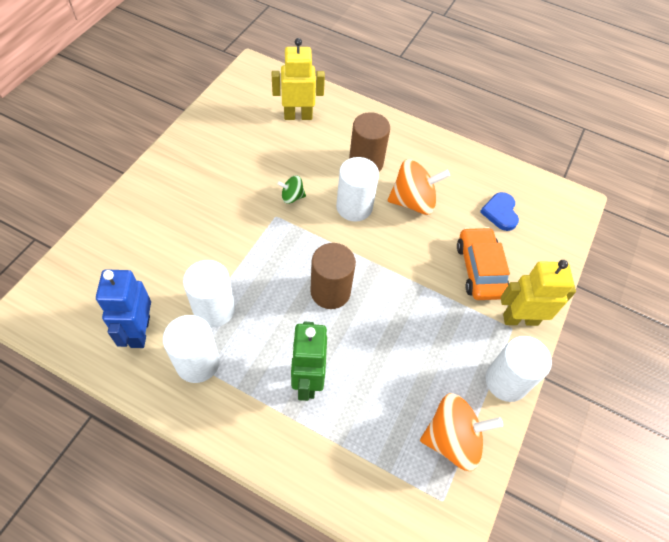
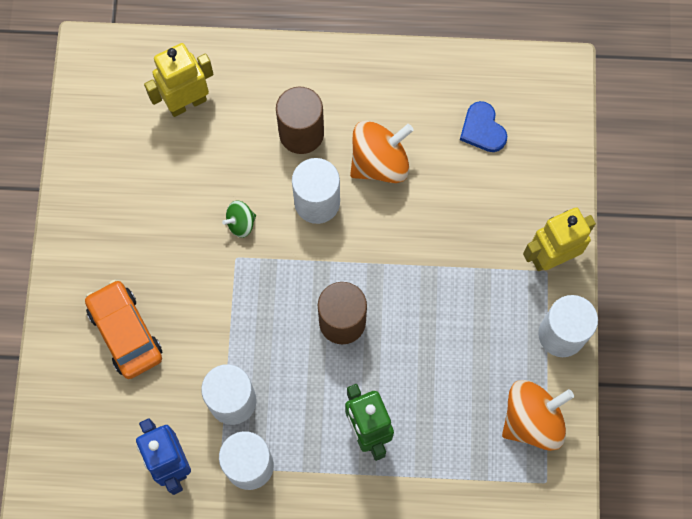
camera: 20 degrees left, 15 degrees up
orange car [457,227,510,300] -> orange car moved to [85,280,162,379]

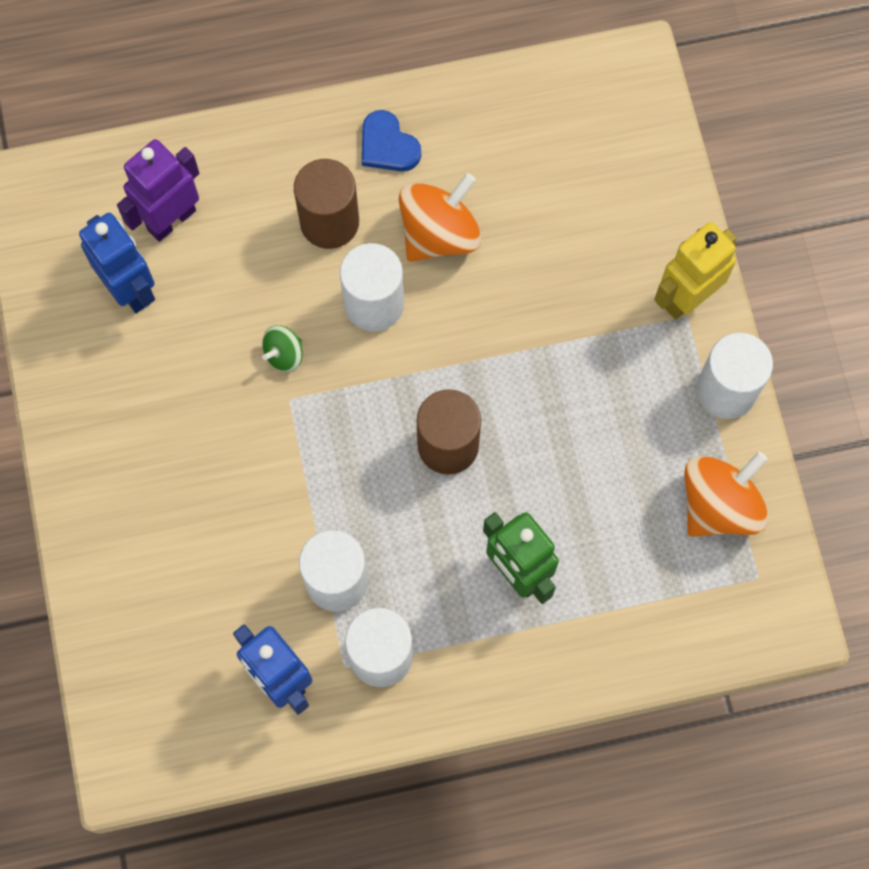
camera: 15 degrees left, 0 degrees up
orange car [85,280,162,379] -> none
yellow robot [144,43,214,117] -> purple robot [117,139,199,242]
blue heart [460,101,507,152] -> blue heart moved to [362,110,421,171]
none -> blue robot [79,213,155,313]

